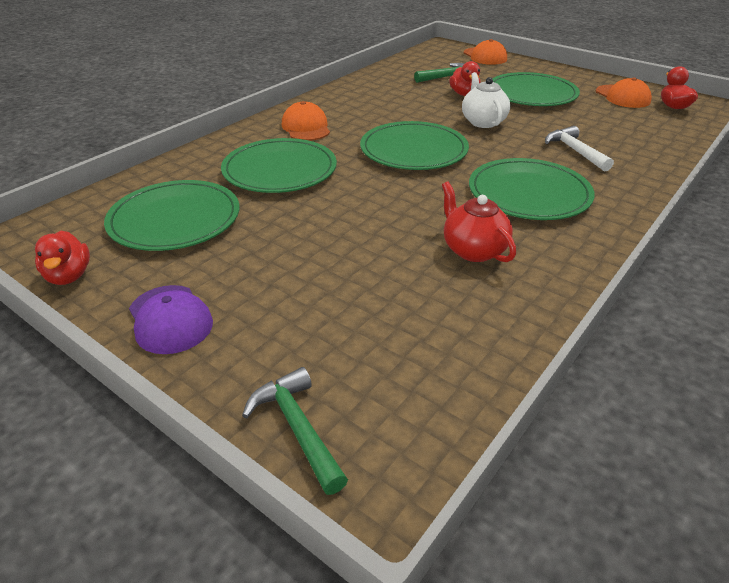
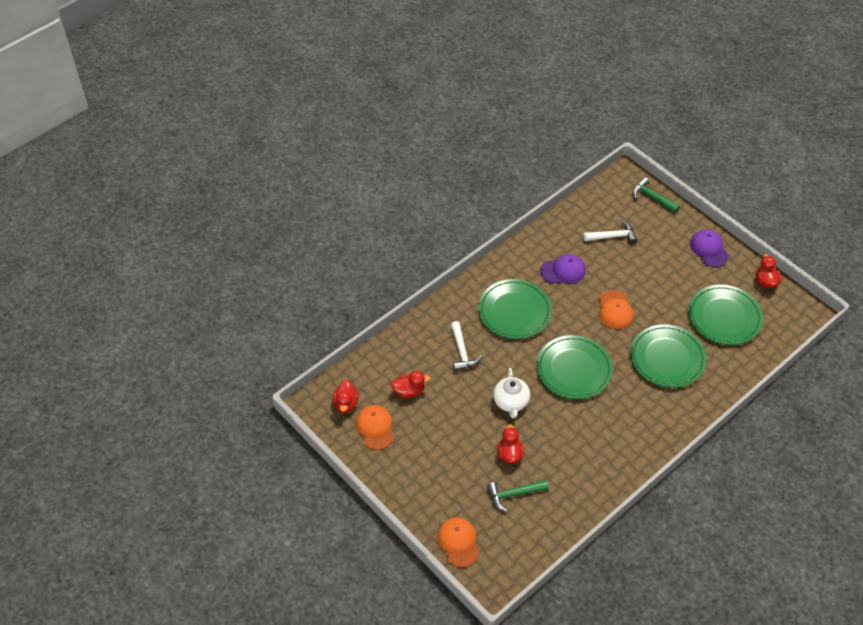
camera: 170 degrees left, 15 degrees up
green hammer [242,367,348,495] -> green hammer turned 150 degrees clockwise [632,177,680,213]
orange cap [282,101,330,141] -> orange cap moved to [598,290,633,329]
red teapot [442,181,516,262] -> purple cap [540,254,586,284]
green plate [492,72,580,106] -> none
none -> red duck [391,371,430,398]
none -> white hammer [583,220,637,244]

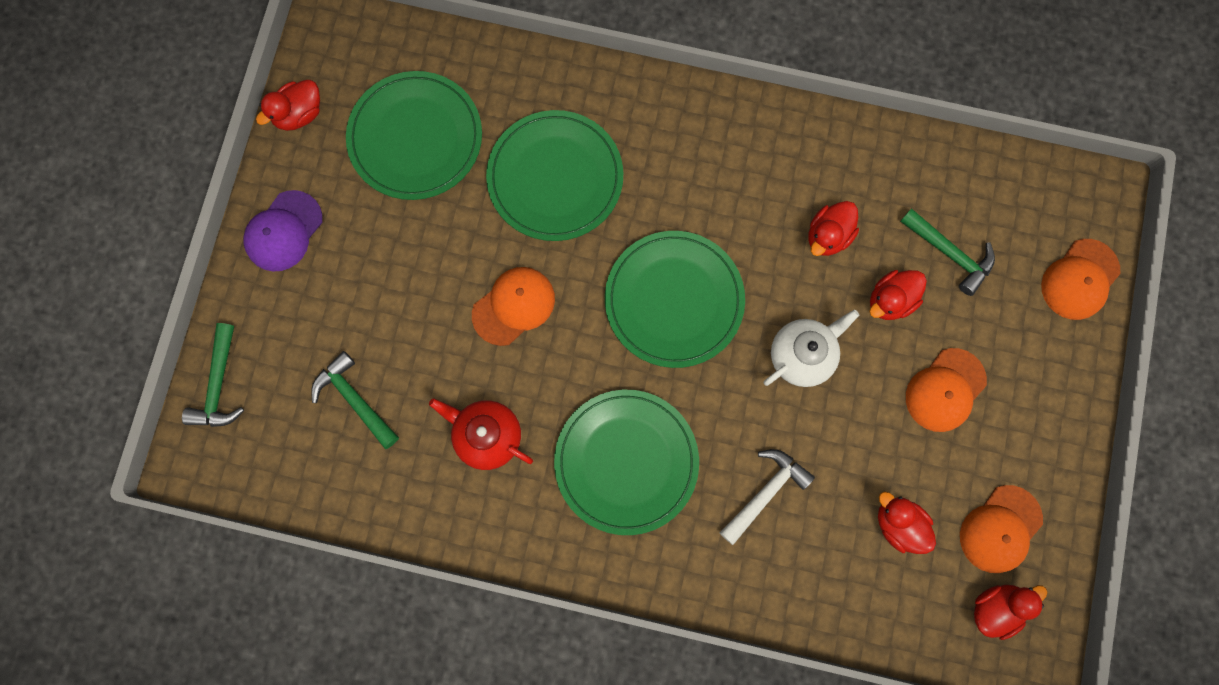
camera: 125 degrees left, 25 degrees up
purple cap [540,254,586,284] -> red teapot [429,398,533,470]
white hammer [583,220,637,244] -> green hammer [311,351,399,449]
none -> red duck [809,201,859,256]
none -> orange cap [906,348,987,432]

